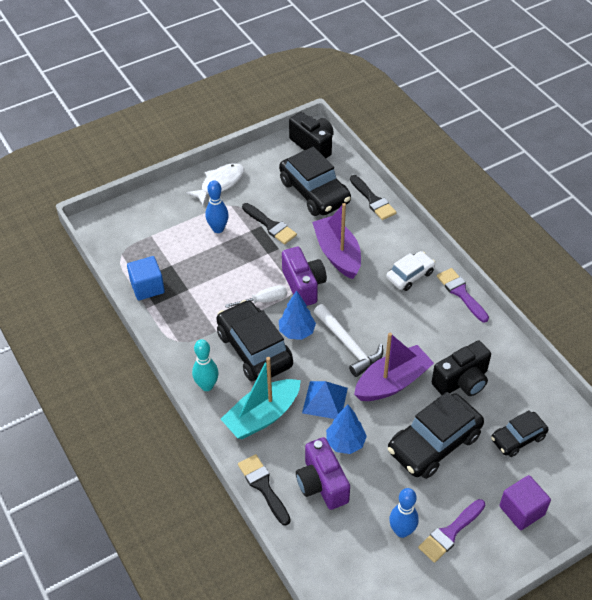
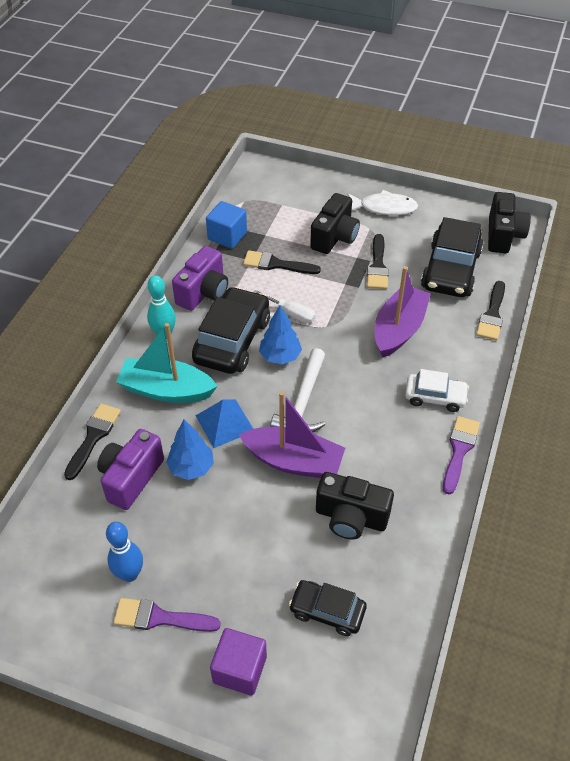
camera: 50 degrees right, 0 degrees up
blue bowling pin [205,180,229,233] -> black camera [310,193,360,254]
purple camera [282,247,327,306] -> purple camera moved to [172,246,228,311]
black car [388,392,484,479] -> none
none -> black brush [243,250,321,274]

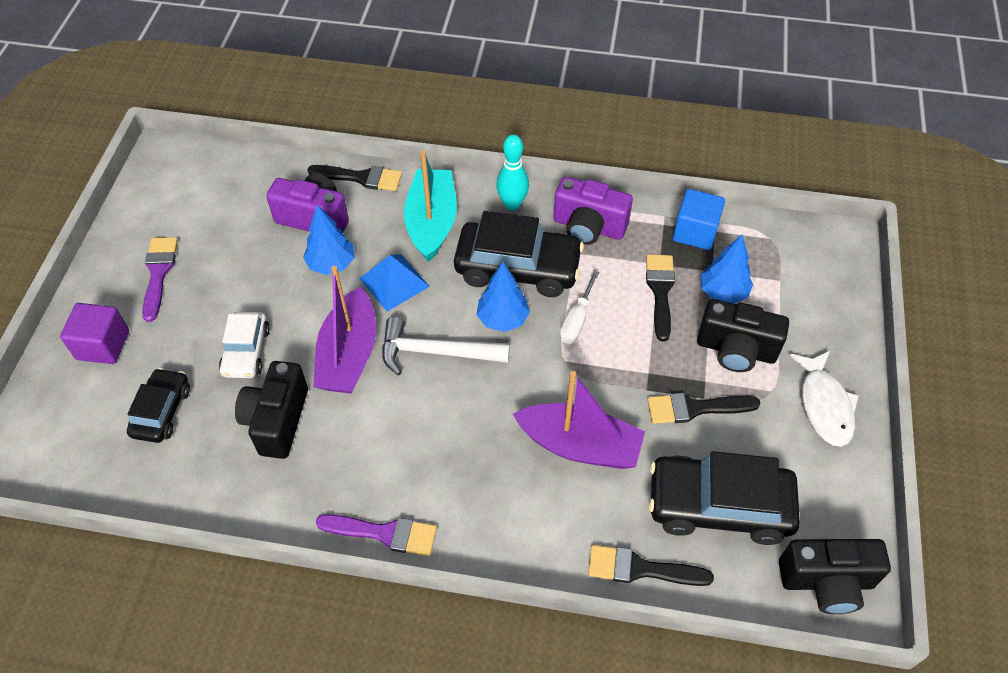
camera: 80 degrees right, 5 degrees up
blue bowling pin [106,522,143,582] -> none
white car [405,369,469,412] -> white car moved to [219,312,270,378]
none -> blue tree [701,235,753,304]

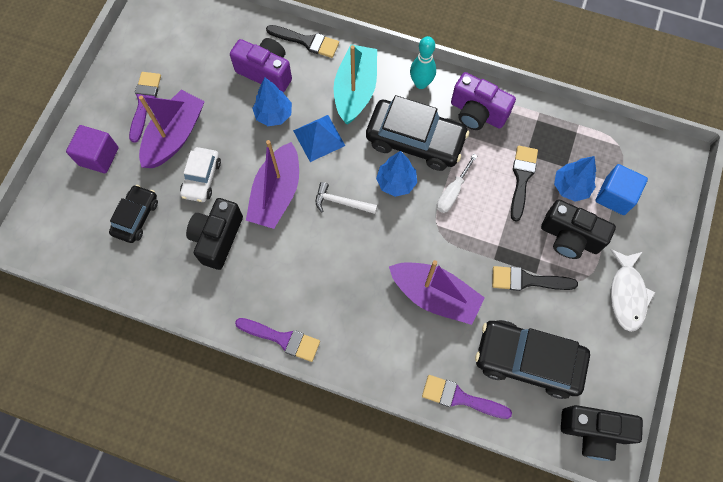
camera: 10 degrees right, 15 degrees up
white hammer [382,317,510,375] -> white hammer [316,182,377,214], size x0.64
black brush [588,545,714,586] -> purple brush [422,375,512,419]
blue cube [673,189,725,250] -> blue cube moved to [595,164,648,215]
none -> purple boat [139,90,205,168]

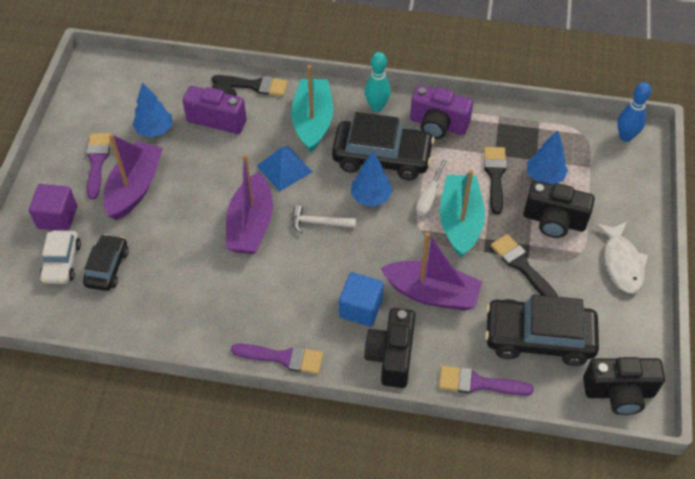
camera: 10 degrees left, 15 degrees down
white car [180,147,221,202] -> white car moved to [39,230,81,284]
black camera [186,198,243,270] -> black camera moved to [364,308,415,388]
blue tree [252,77,292,126] -> blue tree moved to [132,82,172,138]
black brush [492,266,578,291] -> black brush turned 60 degrees clockwise [491,234,558,297]
blue cube [595,164,648,215] -> blue cube moved to [339,272,384,327]
none -> turquoise boat [440,170,485,257]
none -> blue bowling pin [617,82,651,142]

